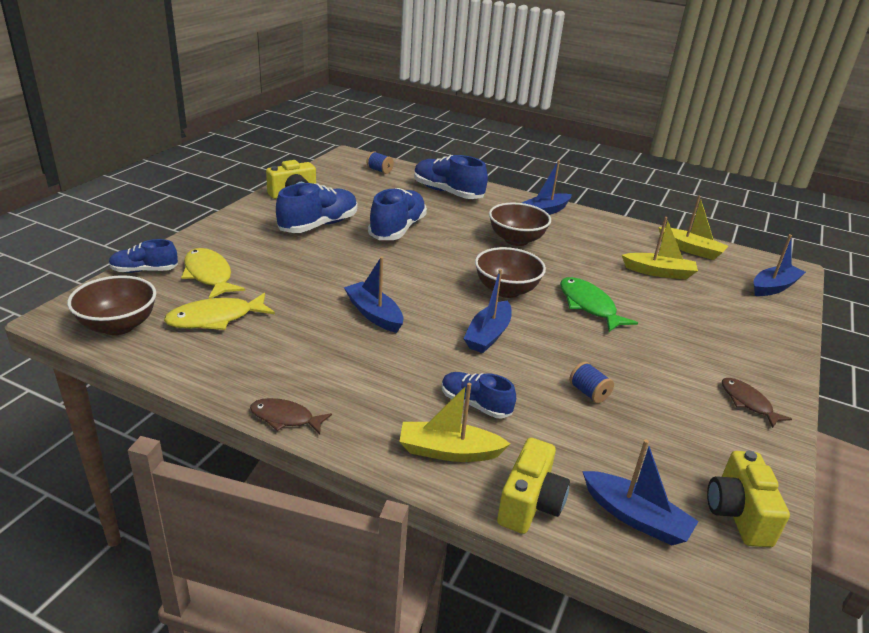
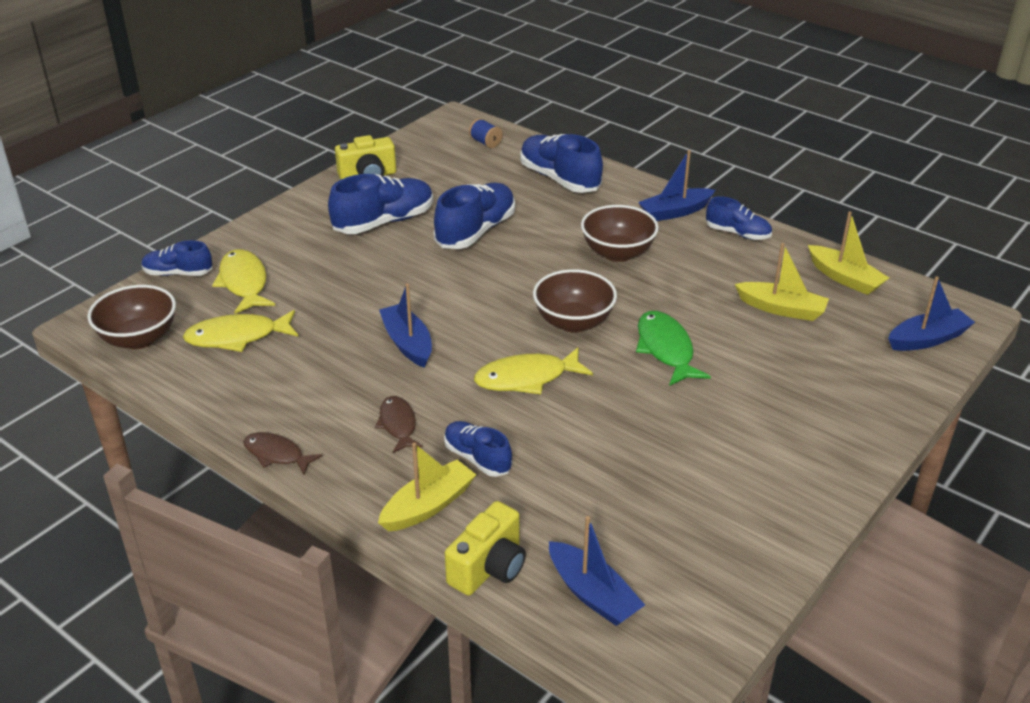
camera: 15 degrees right, 5 degrees up
yellow boat [399,383,510,462] -> yellow boat turned 120 degrees clockwise [378,443,476,531]
blue boat [463,269,512,353] -> yellow fish [474,347,593,394]
blue spool [569,362,614,403] -> none
yellow camera [707,451,790,547] -> none
brown fish [722,378,792,428] -> brown fish moved to [375,396,423,453]
none -> blue shoe [706,196,772,240]

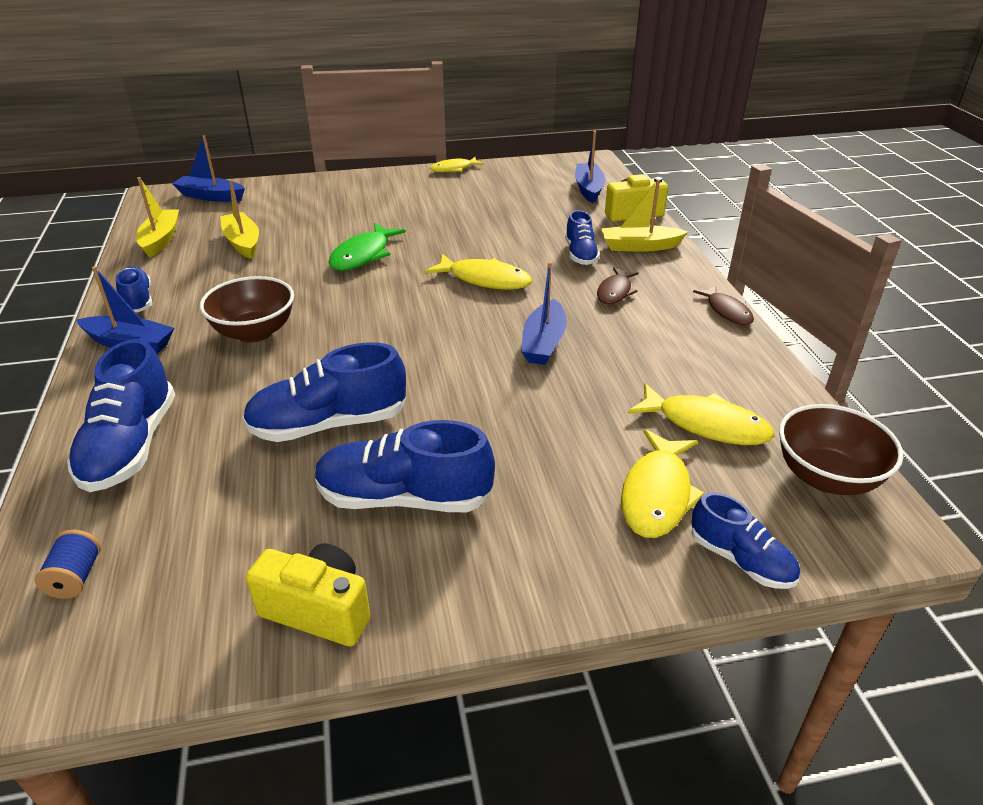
camera: 140 degrees left, 0 degrees up
brown bowl [533,269,617,333] -> none
none -> yellow fish [430,157,484,172]

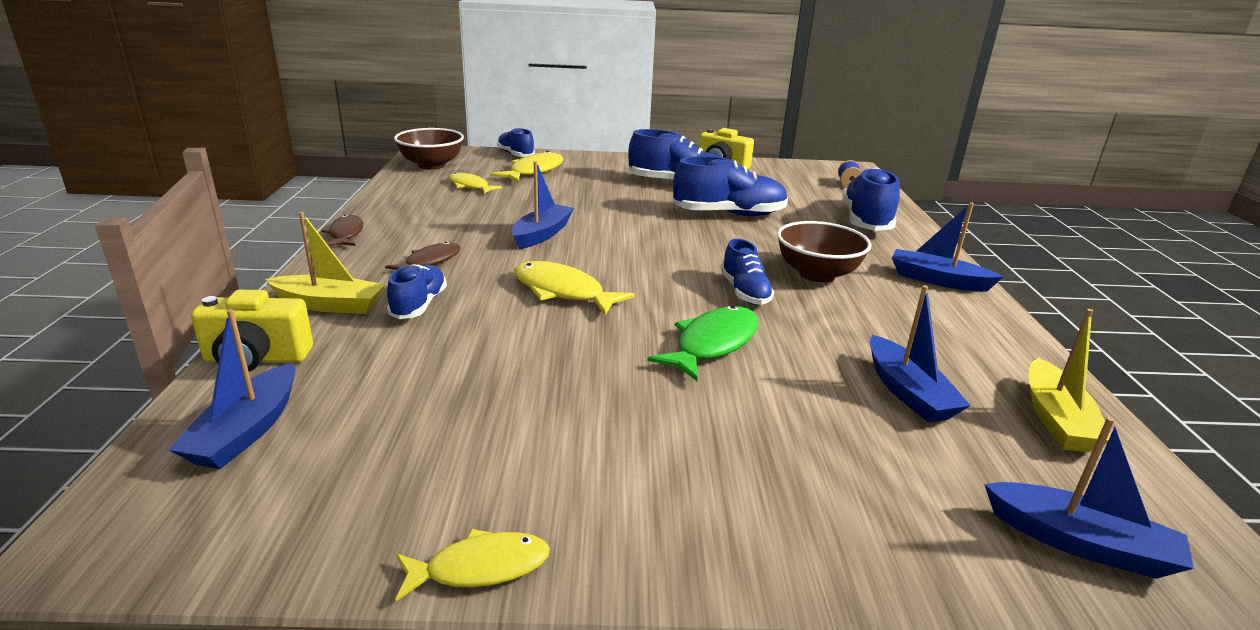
camera: 170 degrees left, 10 degrees down
blue shoe [116,267,152,312] -> blue shoe moved to [721,239,774,305]
yellow boat [220,179,259,259] -> blue boat [870,285,971,423]
yellow fish [628,383,774,445] -> yellow fish [448,173,502,194], size x0.66

